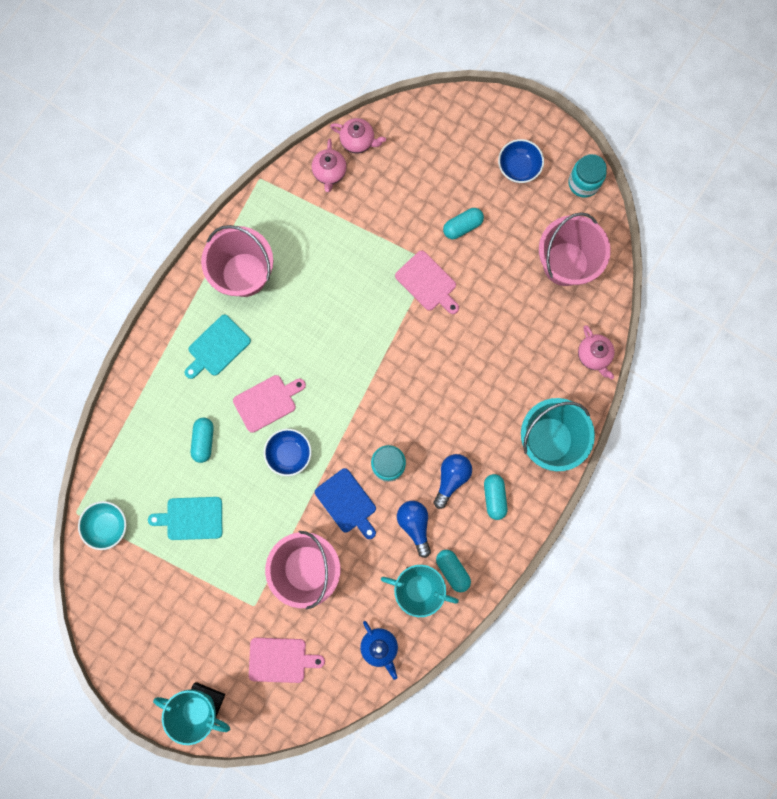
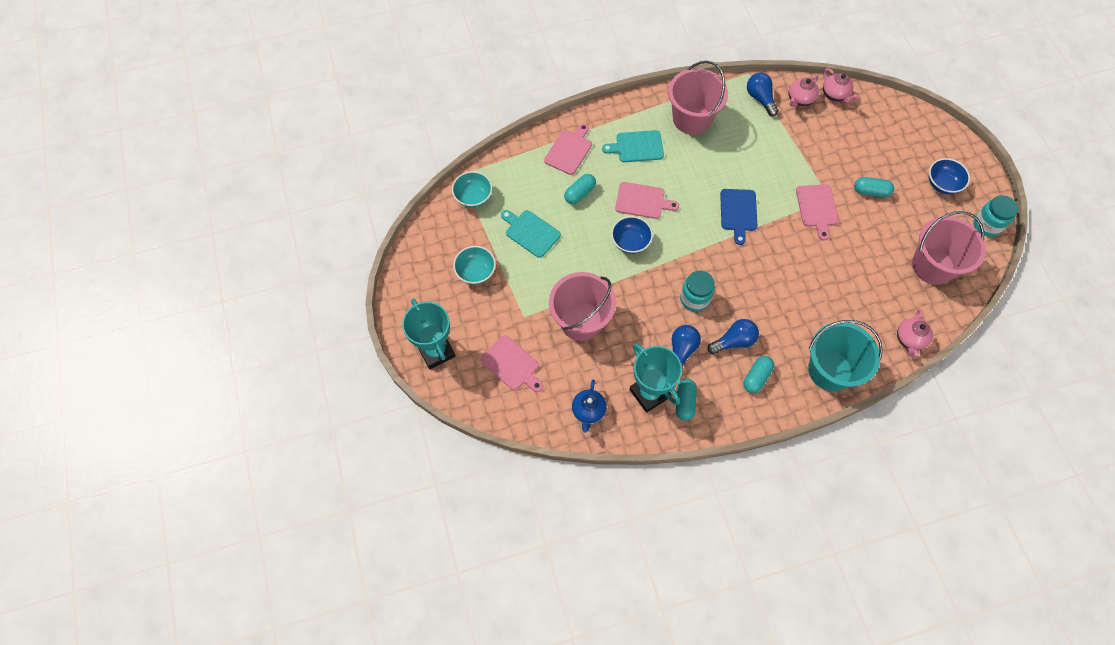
camera: 40 degrees right, 15 degrees down
blue cutting board [315,468,376,539] -> blue cutting board moved to [720,189,757,245]
none -> turquoise bowl [453,246,496,284]
none -> pink cutting board [544,123,592,175]
none -> blue light bulb [747,73,778,116]

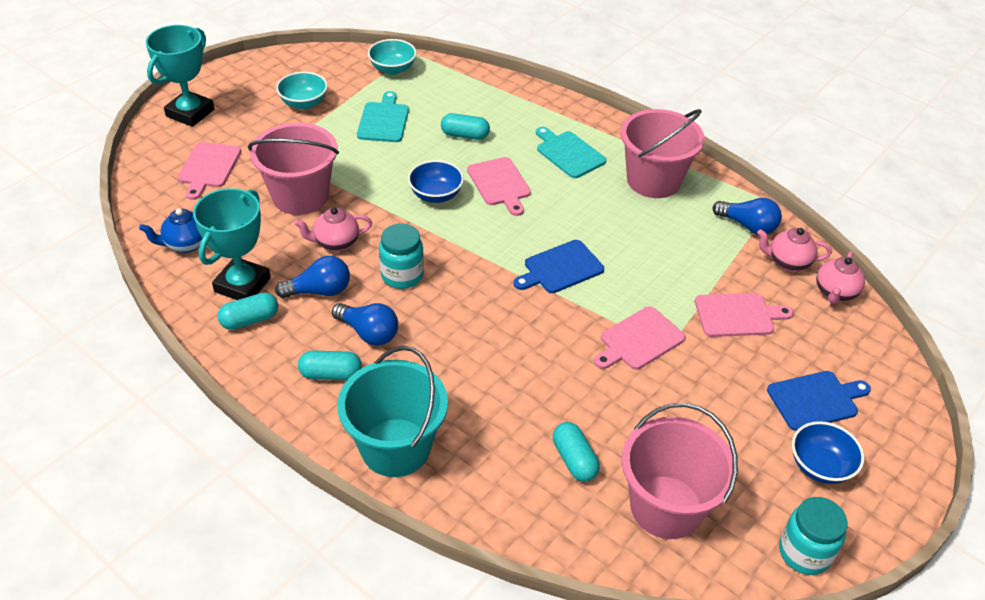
camera: 55 degrees right, 20 degrees down
pink cutting board [544,123,592,175] -> pink cutting board moved to [695,293,793,337]
blue light bulb [747,73,778,116] -> blue light bulb turned 90 degrees clockwise [713,198,782,235]
turquoise capsule [854,177,894,198] -> turquoise capsule moved to [553,422,600,482]
pink teapot [897,309,933,357] -> pink teapot moved to [294,207,372,251]
none -> blue cutting board [767,371,871,431]

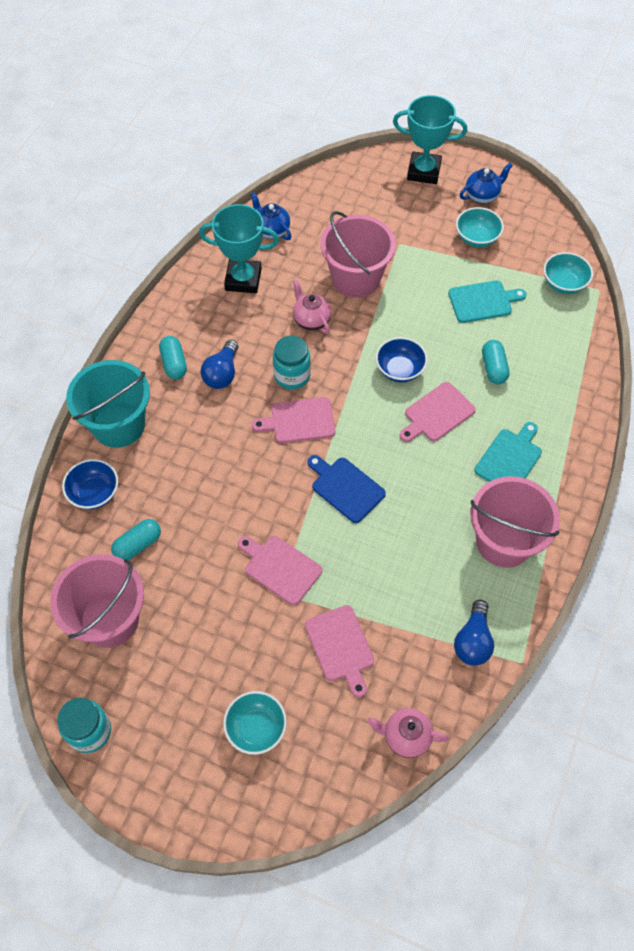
camera: 75 degrees right, 15 degrees up
pink cutting board [177,142,241,200] -> pink cutting board moved to [252,397,335,443]
turquoise capsule [217,292,278,330] -> none
blue light bulb [275,256,350,298] -> none
pink teapot [757,228,832,272] -> none
blue cutting board [767,371,871,431] -> turquoise bowl [223,691,287,755]
blue bowl [792,421,864,484] -> blue bowl moved to [62,459,118,510]
none -> blue teapot [460,163,512,204]

